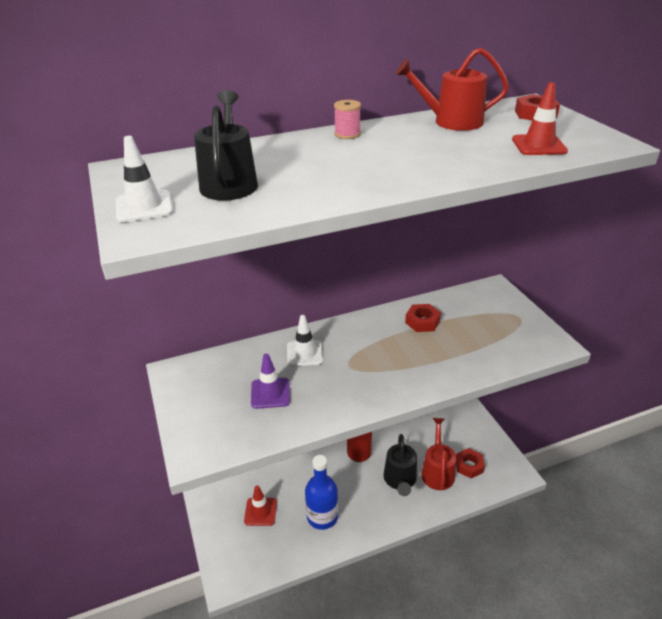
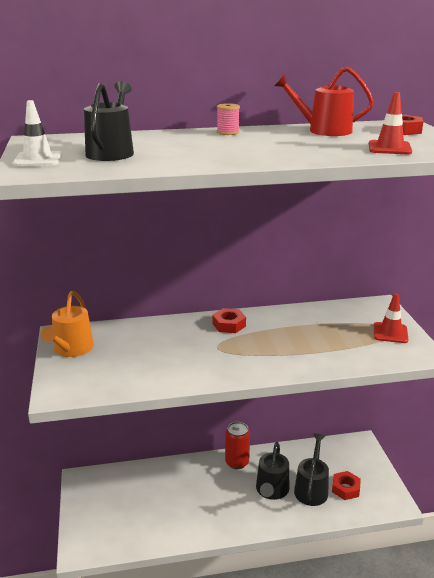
camera: 10 degrees right, 10 degrees down
red traffic cone [244,485,277,526] -> red traffic cone moved to [374,293,408,343]
purple traffic cone [251,353,290,409] -> none
white traffic cone [287,315,323,367] -> none
blue bottle [305,455,338,530] -> none
red nut [405,304,441,332] -> red nut moved to [213,308,246,333]
red watering can [421,418,456,490] -> black watering can [294,433,329,506]
none -> orange watering can [40,291,94,357]

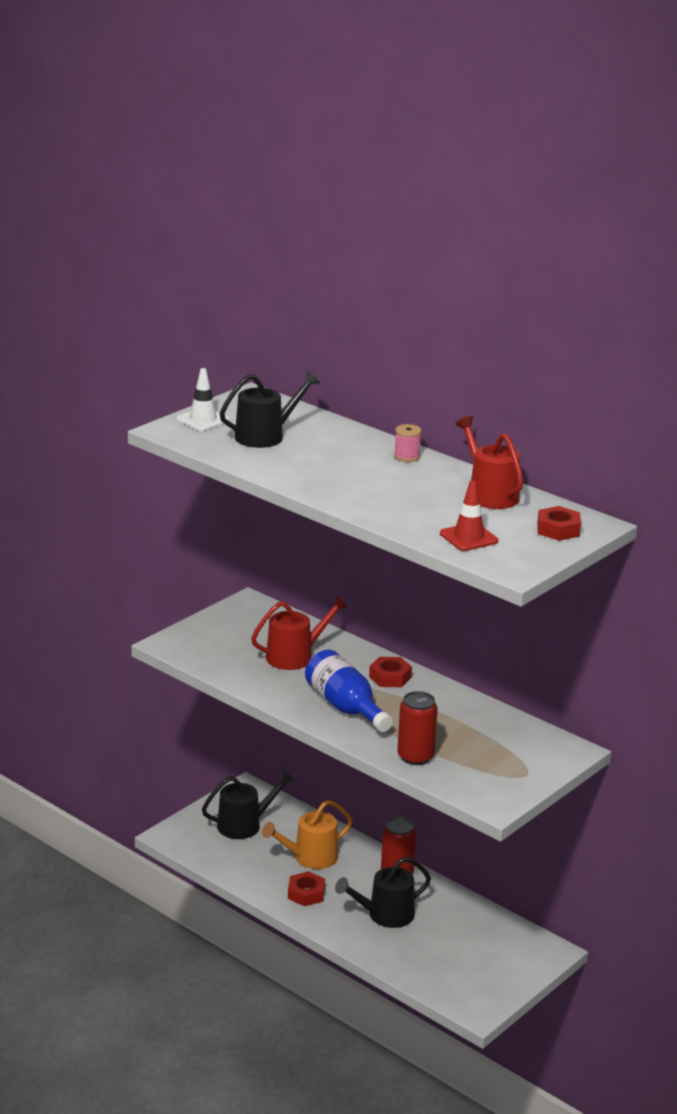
camera: 50 degrees right, 0 degrees up
orange watering can [40,291,94,357] -> orange watering can moved to [262,800,353,869]
black watering can [294,433,329,506] -> black watering can moved to [202,770,295,839]
red nut [332,471,361,500] -> red nut moved to [288,871,325,906]
red traffic cone [374,293,408,343] -> none
none -> red watering can [251,596,348,670]
none -> blue bottle [305,650,393,732]
none -> red can [397,691,438,765]

